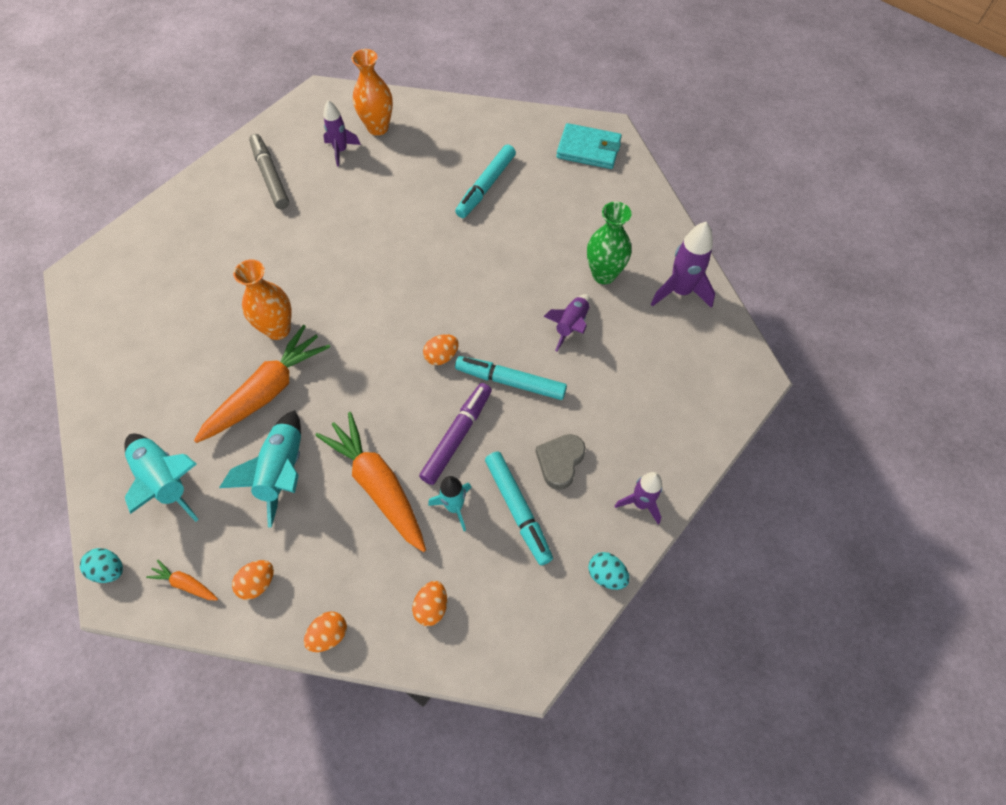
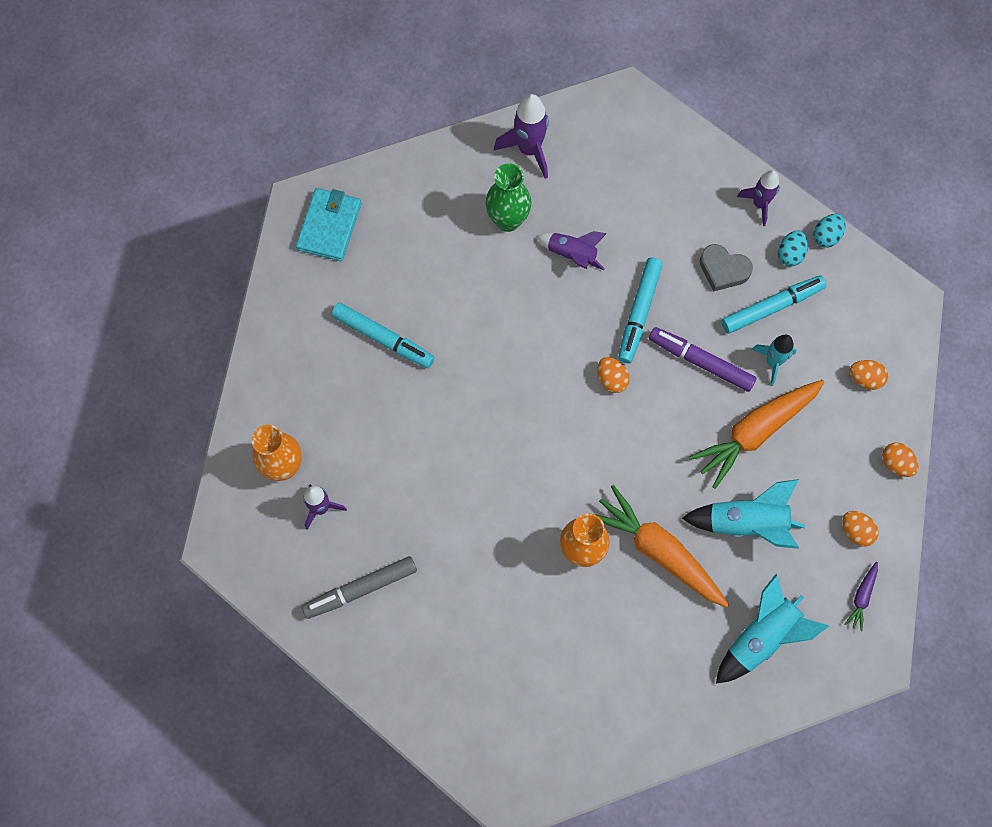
camera: 90 degrees left, 10 degrees up
turquoise egg [80,548,123,583] -> turquoise egg moved to [778,231,808,266]
orange carrot [146,559,218,601] -> purple carrot [845,562,878,631]

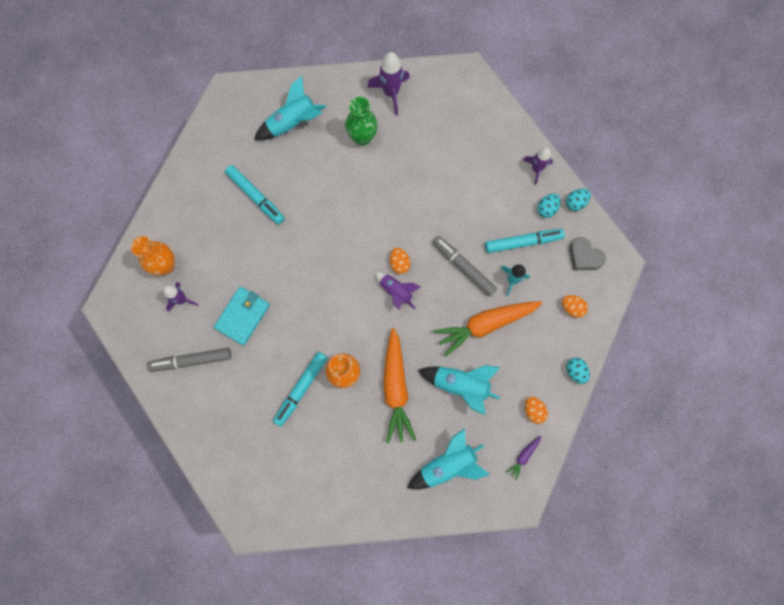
camera: 15 degrees right, 5 degrees up
turquoise wallet [296,188,362,261] -> turquoise wallet moved to [214,287,270,346]
purple rocket [536,231,607,270] -> purple rocket moved to [374,272,420,310]
orange carrot [590,485,729,607] -> orange carrot turned 150 degrees counterclockwise [383,328,416,444]
turquoise marker [618,257,663,363] -> turquoise marker moved to [273,352,327,427]
purple marker [649,327,757,392] -> grey marker [432,236,497,296]
grey heart [700,244,753,291] -> grey heart moved to [569,237,606,270]
orange egg [882,442,919,477] -> turquoise egg [566,358,590,384]
none -> turquoise rocket [254,75,326,140]

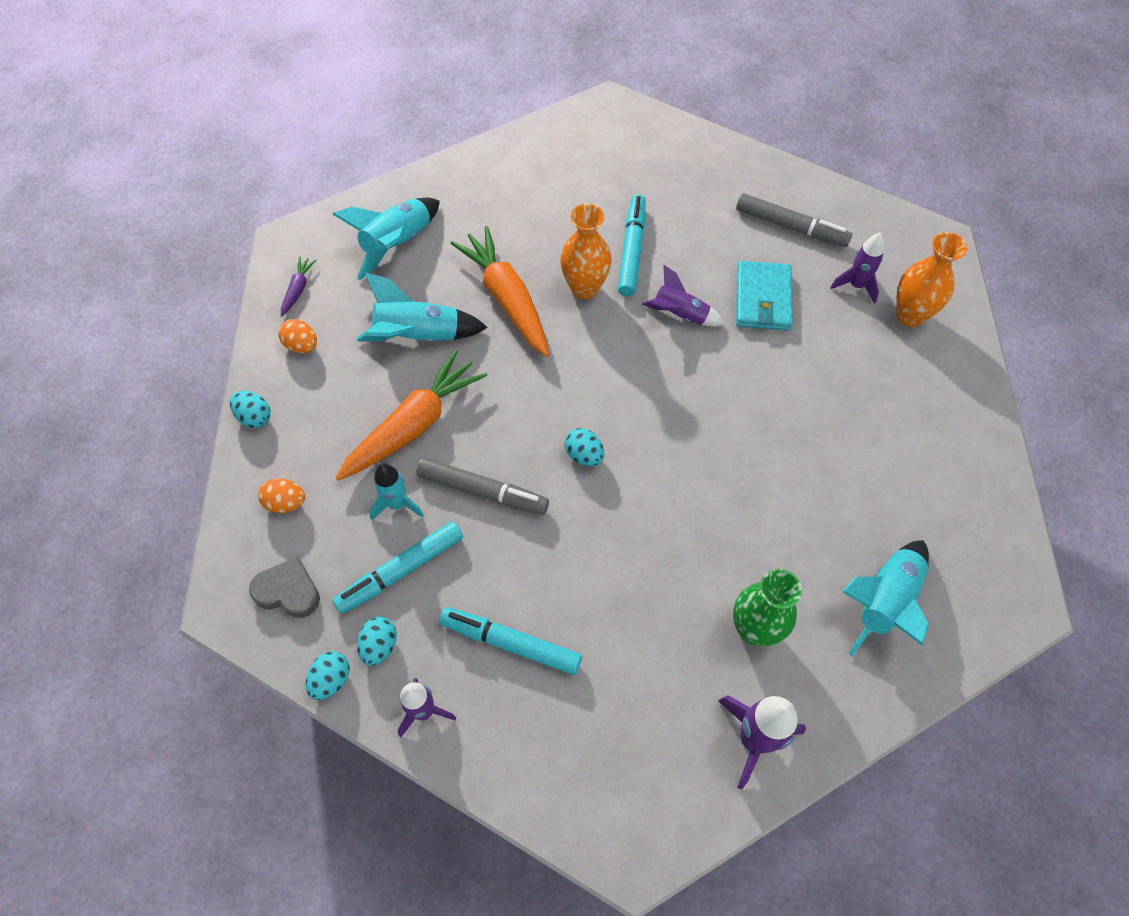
camera: 155 degrees right, 15 degrees down
grey marker [147,348,231,372] -> grey marker turned 60 degrees clockwise [736,193,852,247]
turquoise marker [225,165,285,225] -> turquoise marker moved to [439,607,582,675]
purple rocket [374,272,420,310] -> purple rocket moved to [642,265,725,327]
orange egg [390,248,411,274] -> turquoise egg [565,428,604,467]

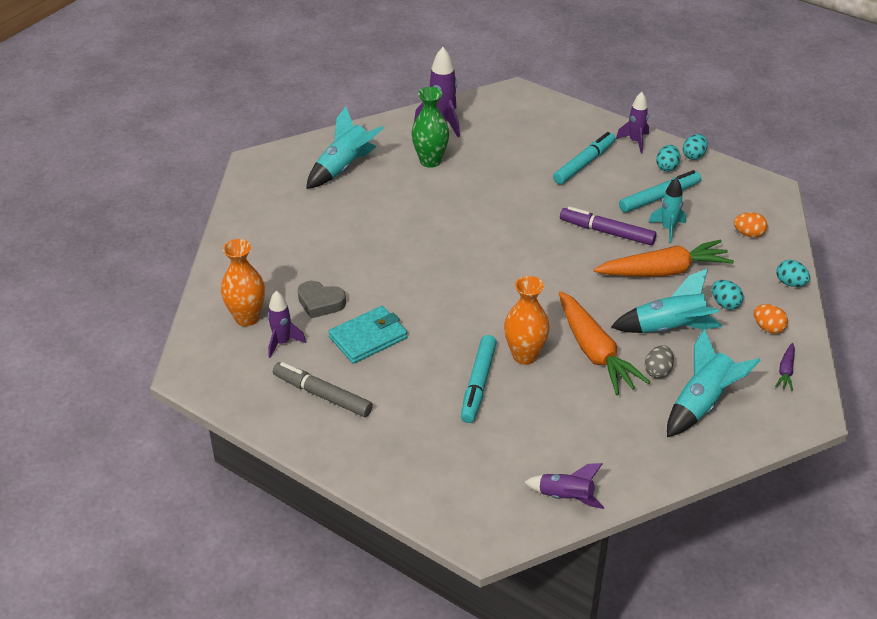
camera: 175 degrees left, 20 degrees down
grey heart [249,557,320,618] -> grey heart moved to [298,281,346,318]
orange carrot [335,349,487,481] -> orange carrot turned 150 degrees counterclockwise [594,239,734,276]
grey marker [416,458,549,515] -> purple marker [560,206,657,245]
turquoise marker [439,607,582,675] -> turquoise marker turned 75 degrees counterclockwise [553,132,615,185]
turquoise egg [565,428,604,467] -> turquoise egg moved to [712,280,743,310]
purple rocket [642,265,725,327] -> purple rocket moved to [524,463,604,509]
turquoise wallet [736,261,793,331] -> turquoise wallet turned 45 degrees clockwise [328,306,407,364]
none -> grey egg [645,345,674,378]

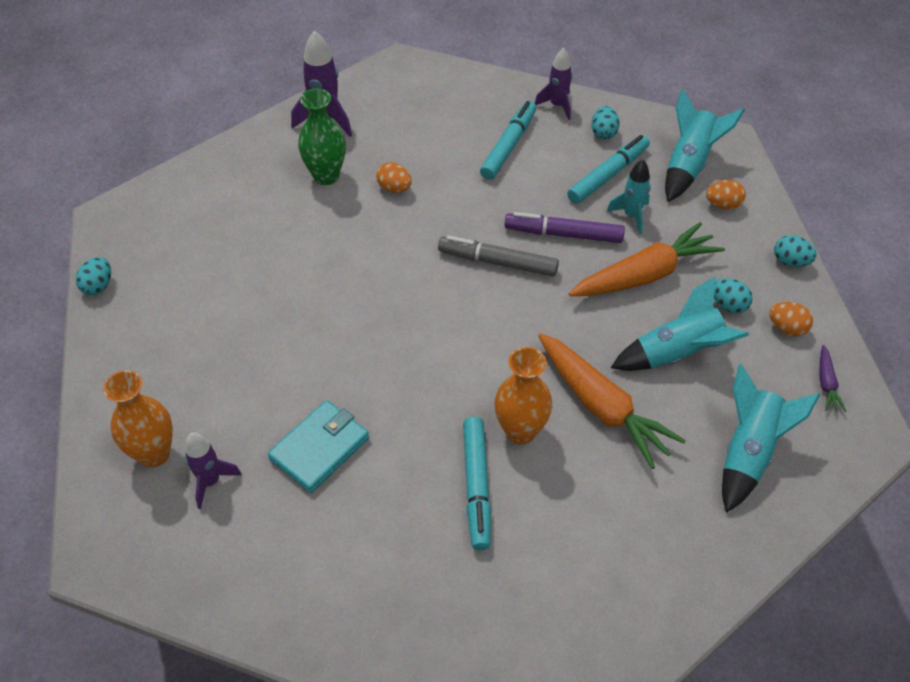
camera: 15 degrees left, 10 degrees up
grey marker [273,362,373,417] -> grey marker moved to [438,236,559,276]
grey heart [298,281,346,318] -> none
turquoise rocket [306,106,384,189] -> turquoise rocket moved to [665,89,745,202]
purple rocket [524,463,604,509] -> none
grey egg [645,345,674,378] -> none
turquoise egg [683,134,708,160] -> turquoise egg moved to [76,257,111,295]
none -> orange egg [376,162,412,193]

